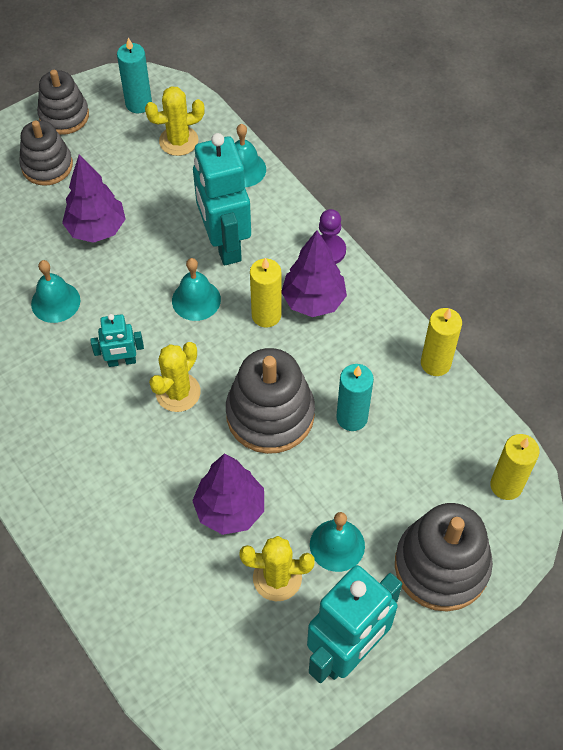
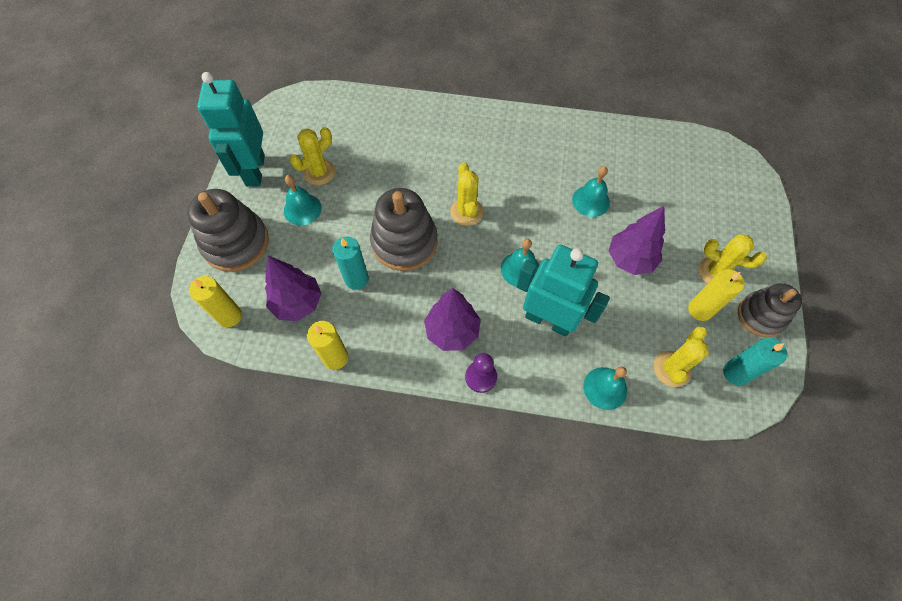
camera: 135 degrees right, 5 degrees up
grey stacking toy [19,120,73,186] -> yellow cactus [698,234,767,284]
turquoise robot [90,314,144,367] -> none
purple tree [192,453,264,535] -> purple tree moved to [265,256,322,321]
yellow candle [250,258,281,328] -> yellow candle moved to [688,269,744,321]

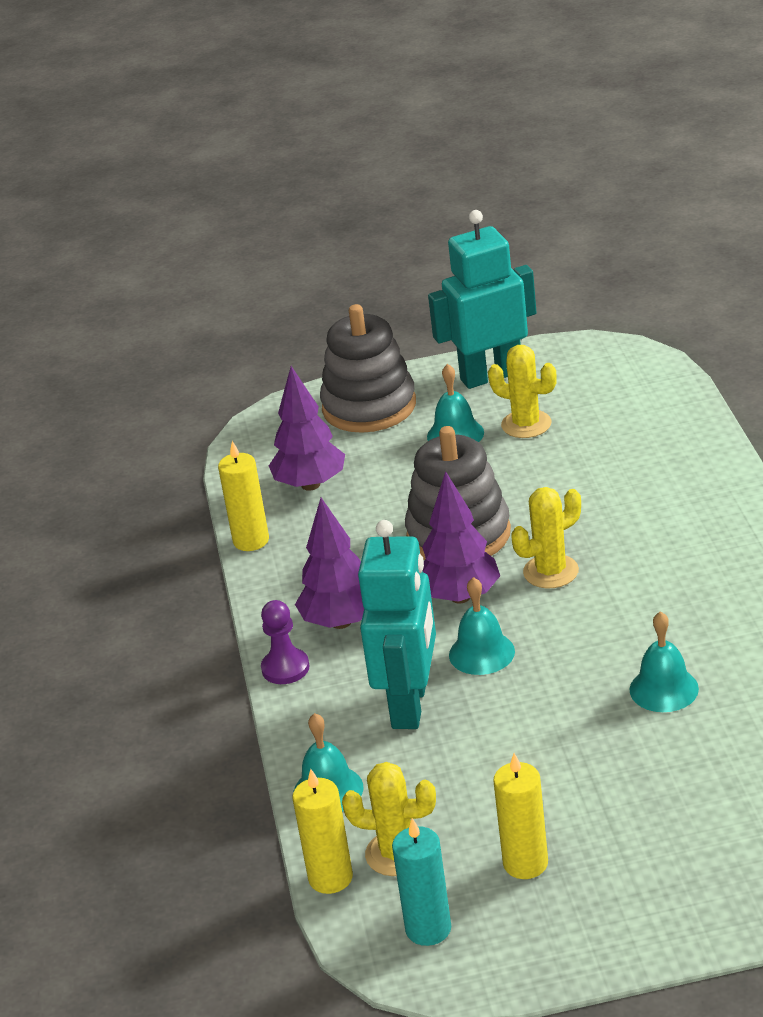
camera: 75 degrees right, 30 degrees down
yellow candle [189,276,242,327] -> yellow candle moved to [293,769,353,894]
turquoise candle [332,237,369,290] -> none
purple tree [609,206,665,275] -> purple tree moved to [422,471,500,603]
yellow cactus [698,234,767,284] -> none
grey stacking toy [738,283,802,337] -> none

